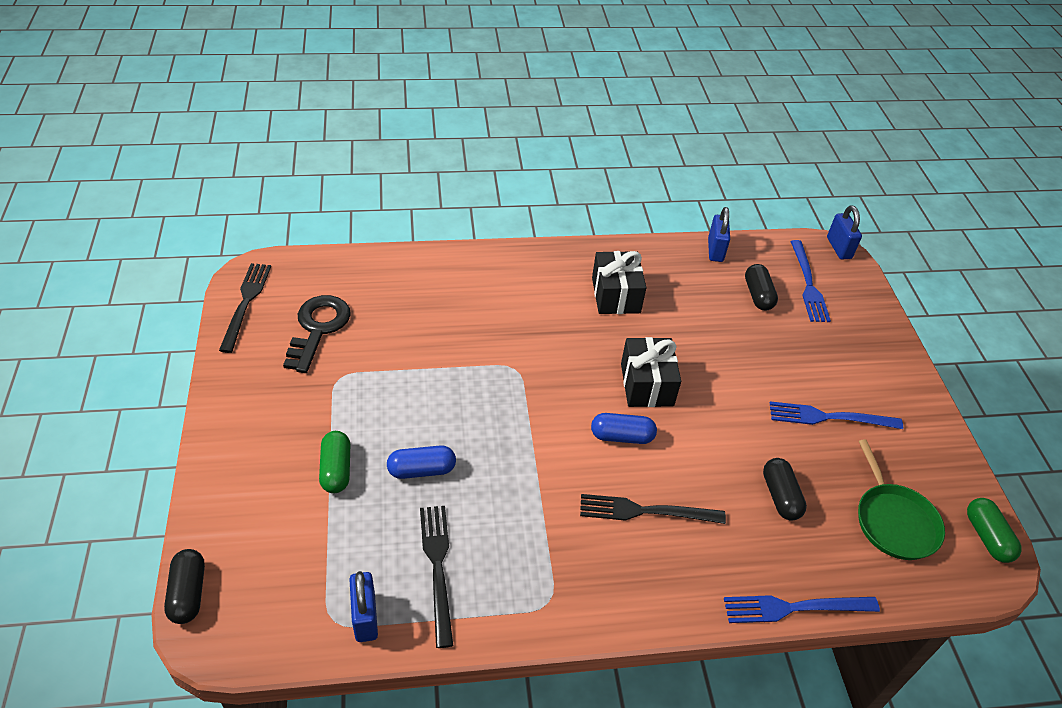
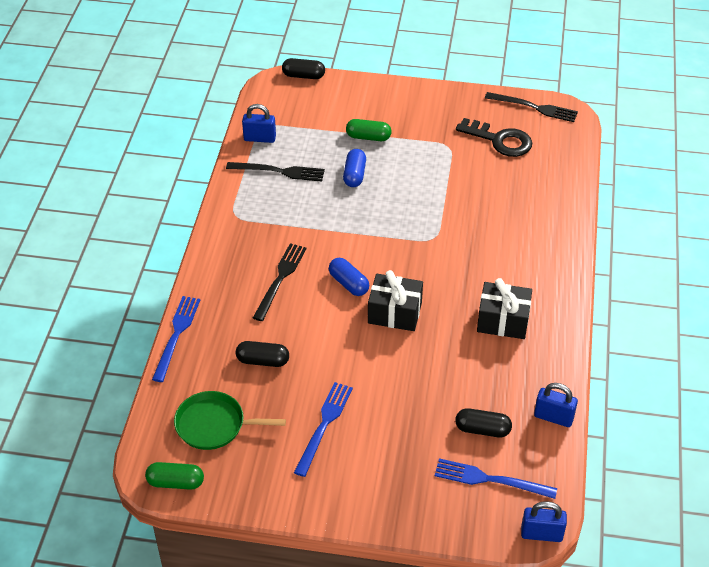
camera: 110 degrees right, 0 degrees up
blue capsule [591,413,657,444] -> blue capsule turned 60 degrees counterclockwise [329,258,369,296]

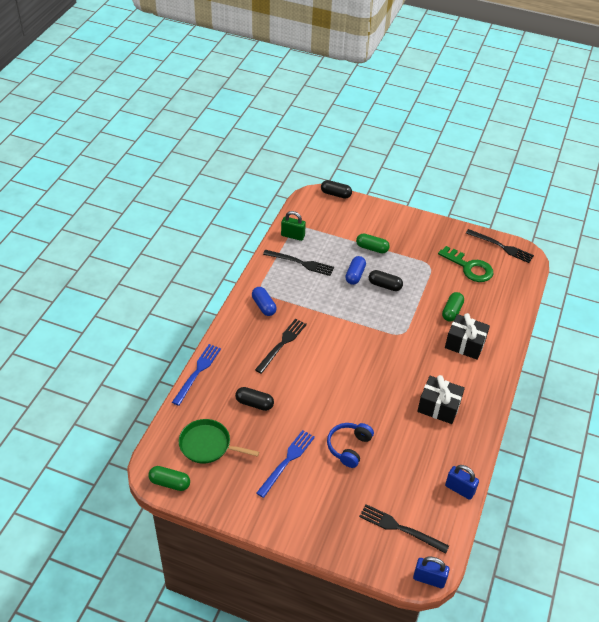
camera: 10 degrees right, 0 degrees up
blue padlock [242,104,276,143] -> green padlock [281,211,306,241]
blue capsule [329,258,369,296] -> blue capsule moved to [252,287,277,316]
black gift [368,270,423,331] -> black gift moved to [445,313,490,360]
blue fork [435,458,557,499] -> black fork [359,504,449,554]
black capsule [455,408,512,437] -> black capsule moved to [369,270,403,291]
black key [456,118,533,157] -> green key [438,246,493,282]
none -> blue headphones [327,423,374,468]
none -> green capsule [442,292,464,322]

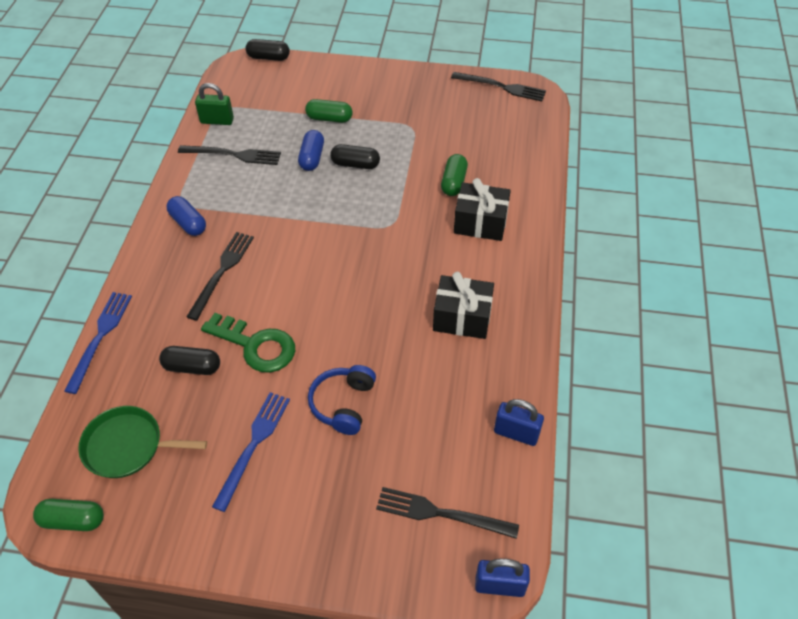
camera: 10 degrees left, 5 degrees up
green key [438,246,493,282] -> green key moved to [201,313,295,373]

